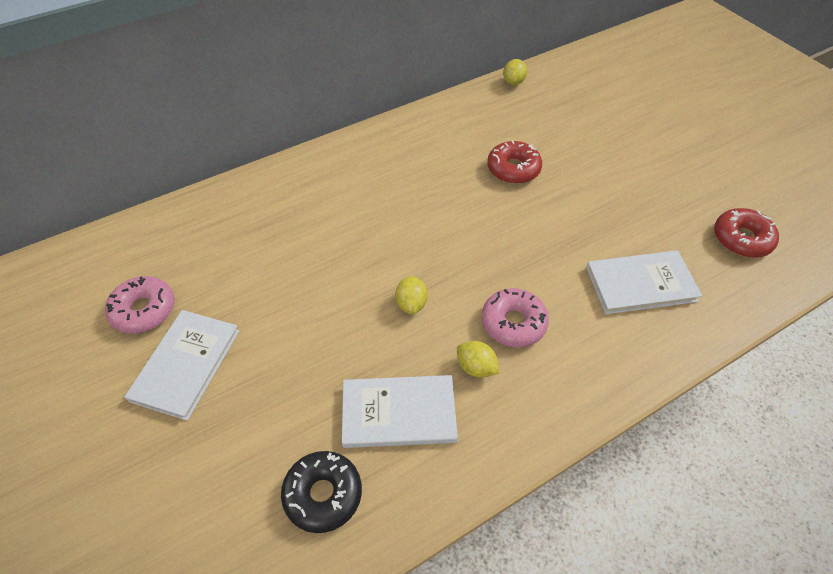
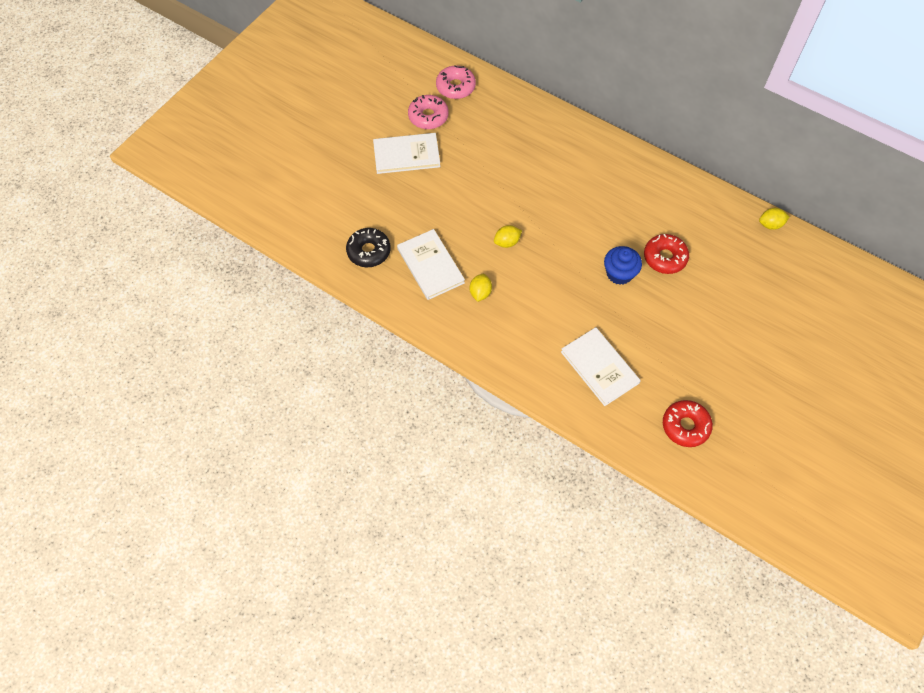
camera: 65 degrees right, 10 degrees up
pink donut [482,288,549,347] -> pink donut moved to [436,65,476,99]
none -> blue cupcake [604,246,642,285]

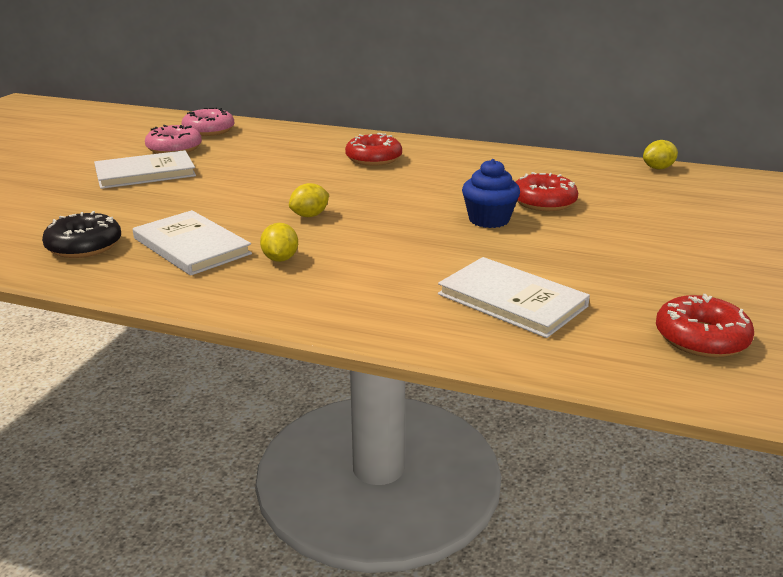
camera: 15 degrees left, 35 degrees down
none -> red donut [345,133,402,166]

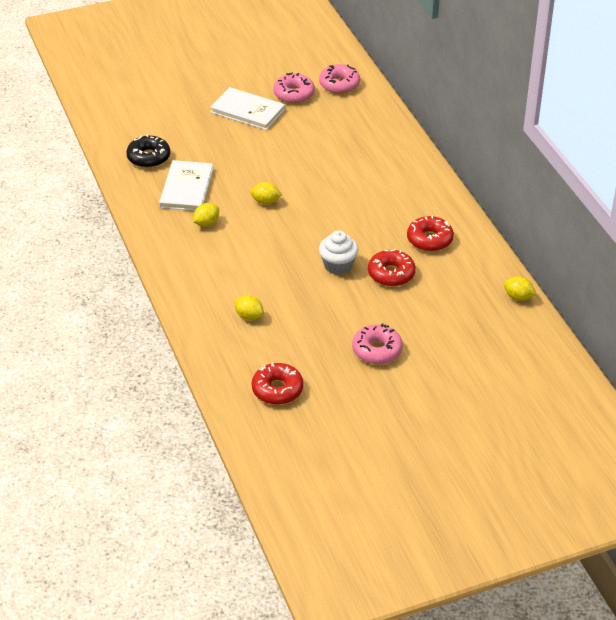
camera: 50 degrees right, 15 degrees up
red donut [345,133,402,166] -> red donut moved to [407,216,454,252]
white book [438,257,590,338] -> yellow lemon [234,295,264,320]
blue cupcake [462,159,520,228] -> white cupcake [319,230,359,275]
none -> pink donut [352,323,403,364]

